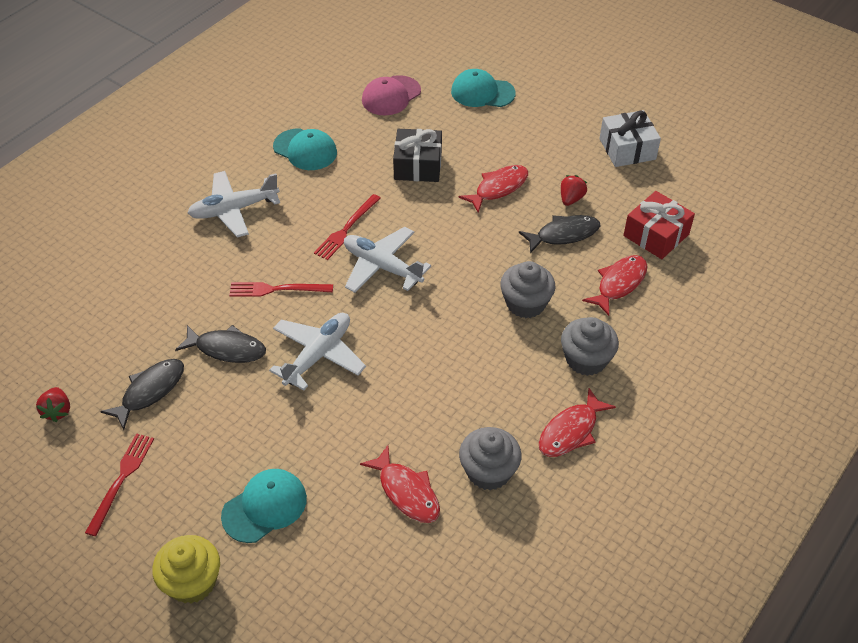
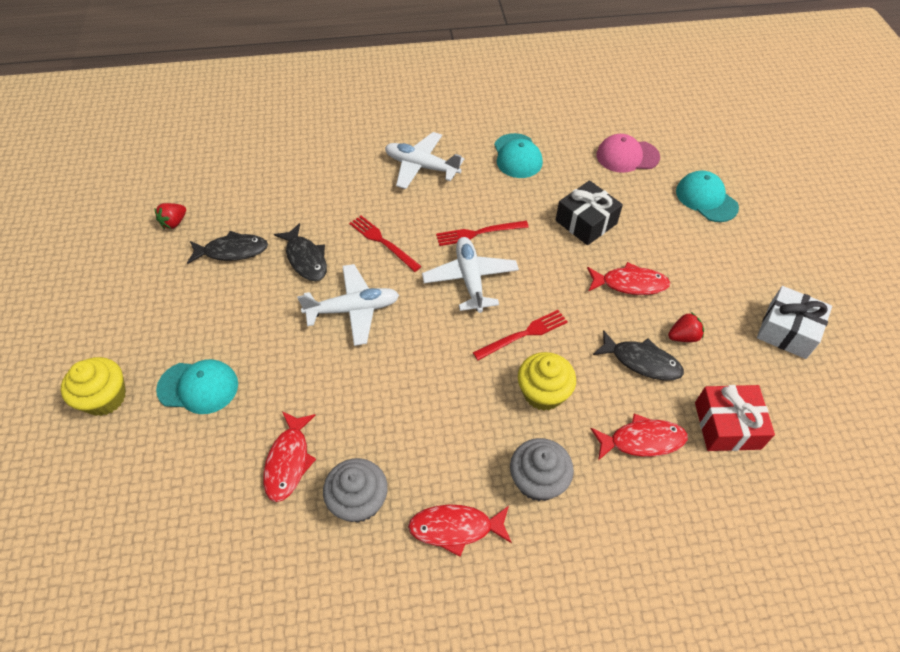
camera: 45 degrees right, 5 degrees up
red fork [85,433,154,536] -> red fork moved to [473,310,568,360]
grey cupcake [500,261,555,318] -> yellow cupcake [518,352,576,411]

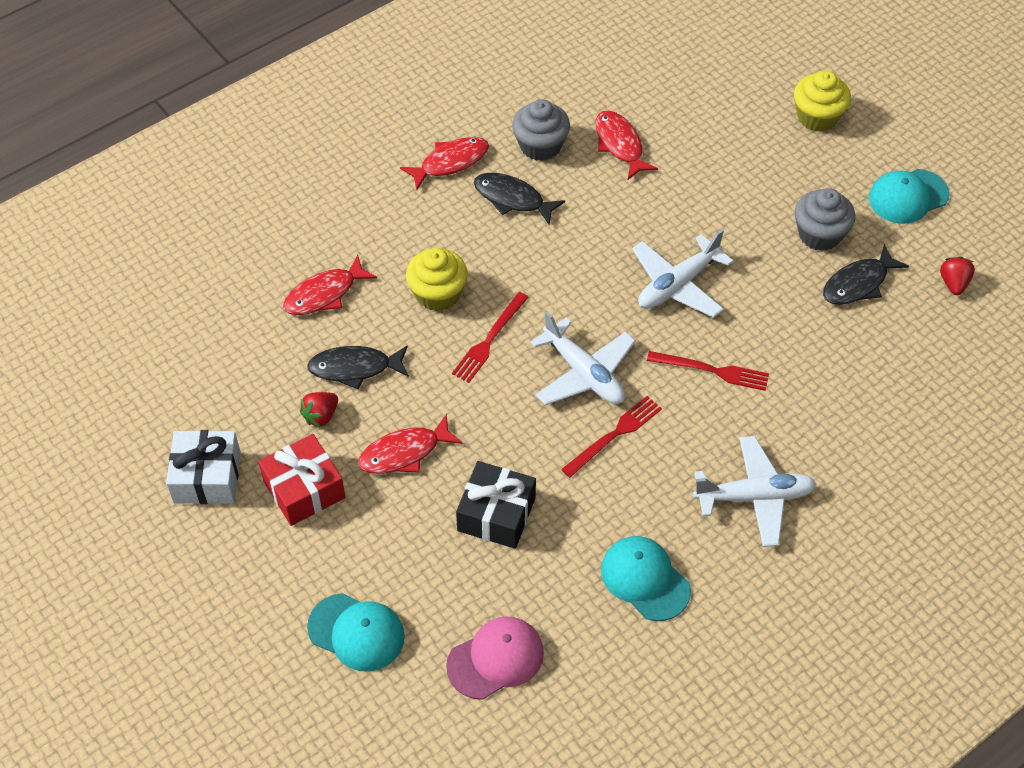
camera: 150 degrees right, 0 degrees up
turquoise cap [156,359,238,414] -> turquoise cap moved to [869,169,950,224]
black fish [274,223,327,281] -> black fish moved to [474,173,565,225]
grey cupcake [510,438,574,501] -> grey cupcake moved to [795,188,855,251]
red gift [695,385,775,451] -> red gift moved to [258,434,345,526]

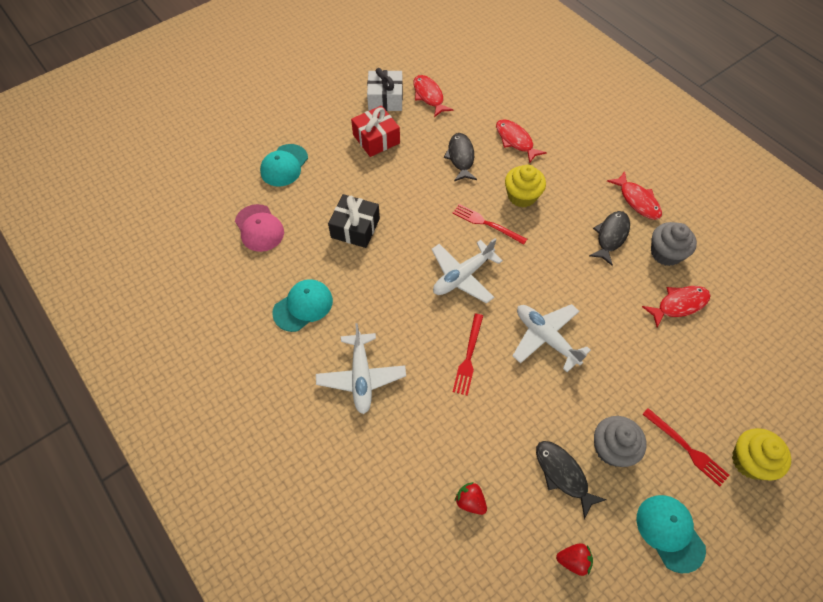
camera: 90 degrees right, 5 degrees up
red strawberry [300,392,338,428] -> red strawberry moved to [455,482,487,515]
red fish [358,414,463,474] -> red fish moved to [413,75,453,117]
red fork [561,396,662,478] -> red fork moved to [642,408,729,487]

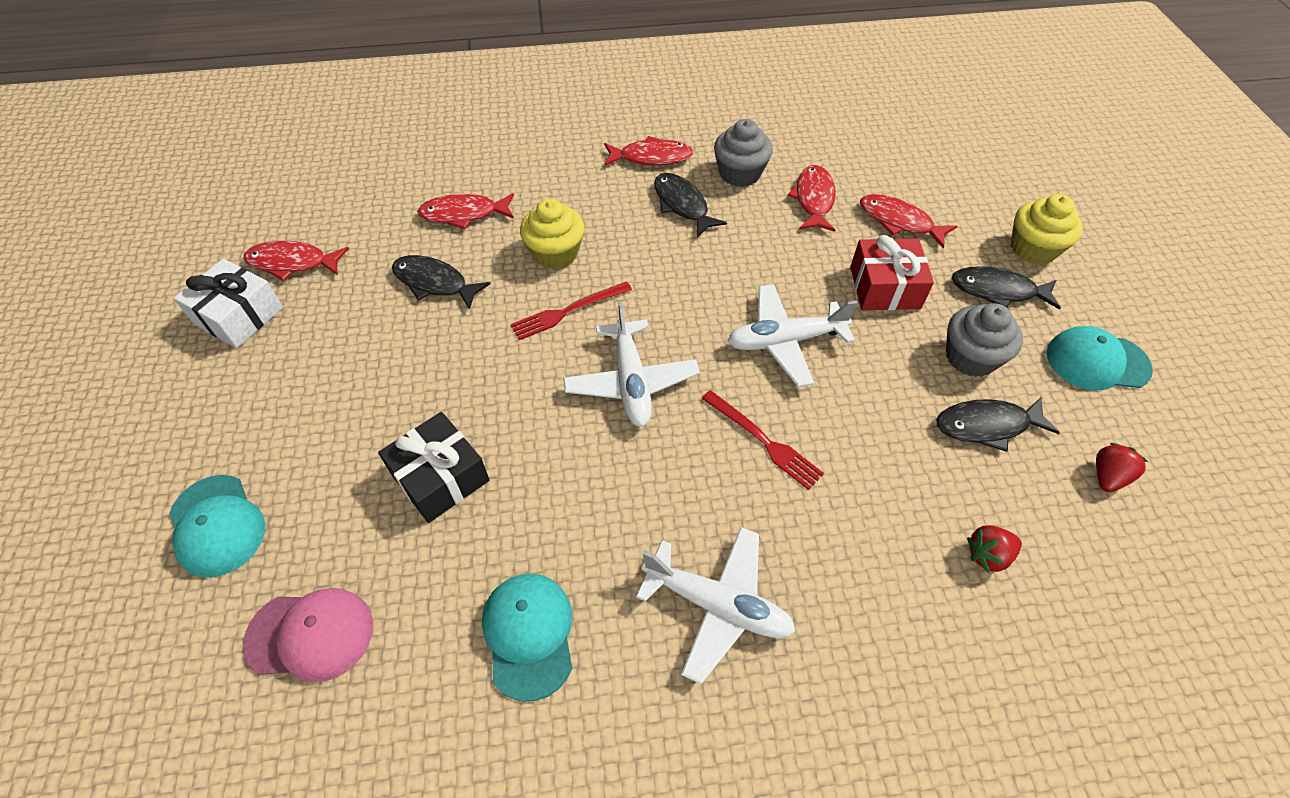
camera: 60 degrees left, 5 degrees down
red gift [351,106,400,157] -> red gift moved to [850,235,934,310]
red fork [642,408,729,487] -> black fish [951,266,1061,310]
none -> red fish [860,194,957,249]

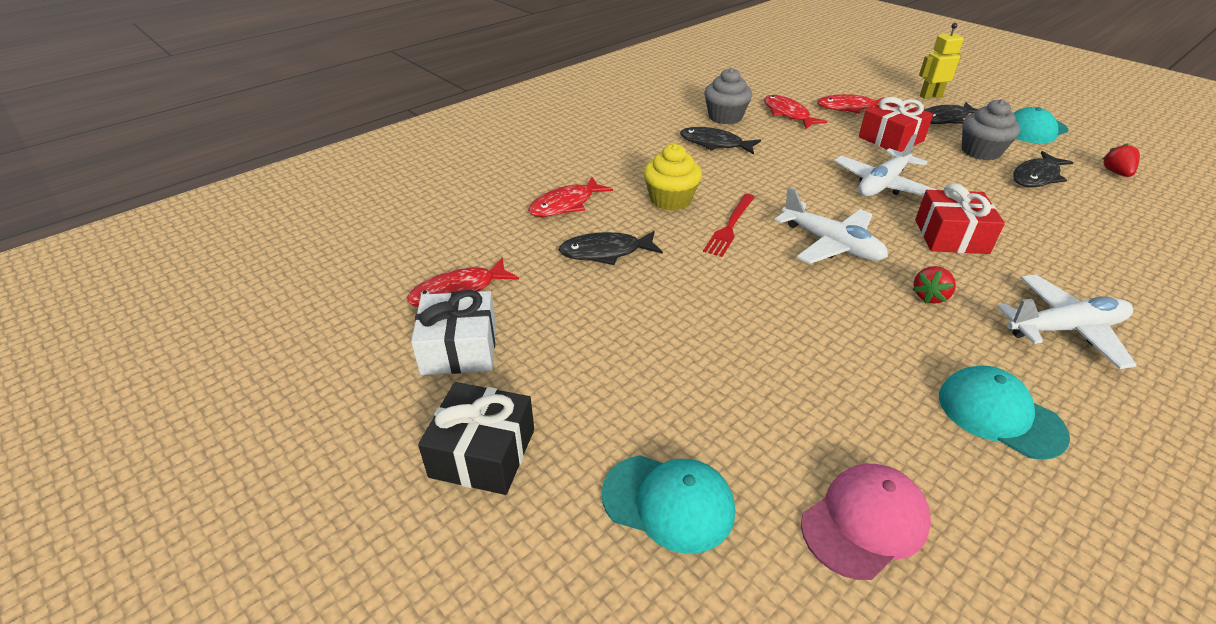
camera: 35 degrees left, 15 degrees down
black gift [378,412,490,523] -> black gift moved to [418,382,534,495]
red fish [604,136,694,166] -> none
red fork [701,390,824,490] -> red gift [915,183,1005,254]
red strawberry [967,525,1022,573] -> red strawberry moved to [913,266,956,304]
yellow cupcake [1011,194,1083,265] -> yellow robot [919,23,964,99]

